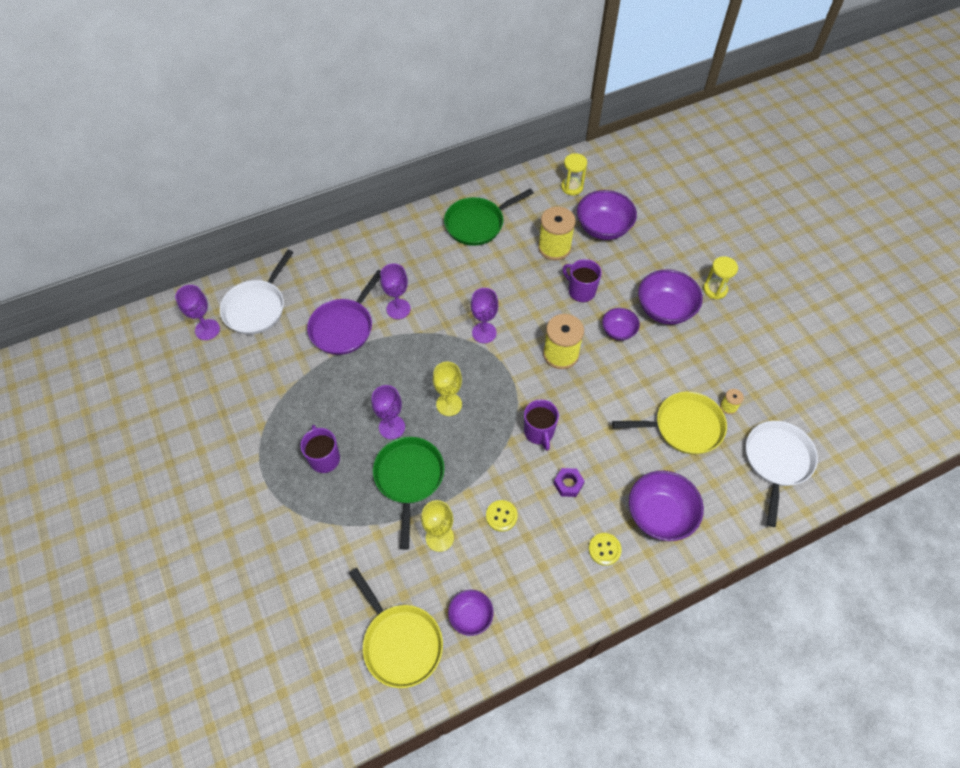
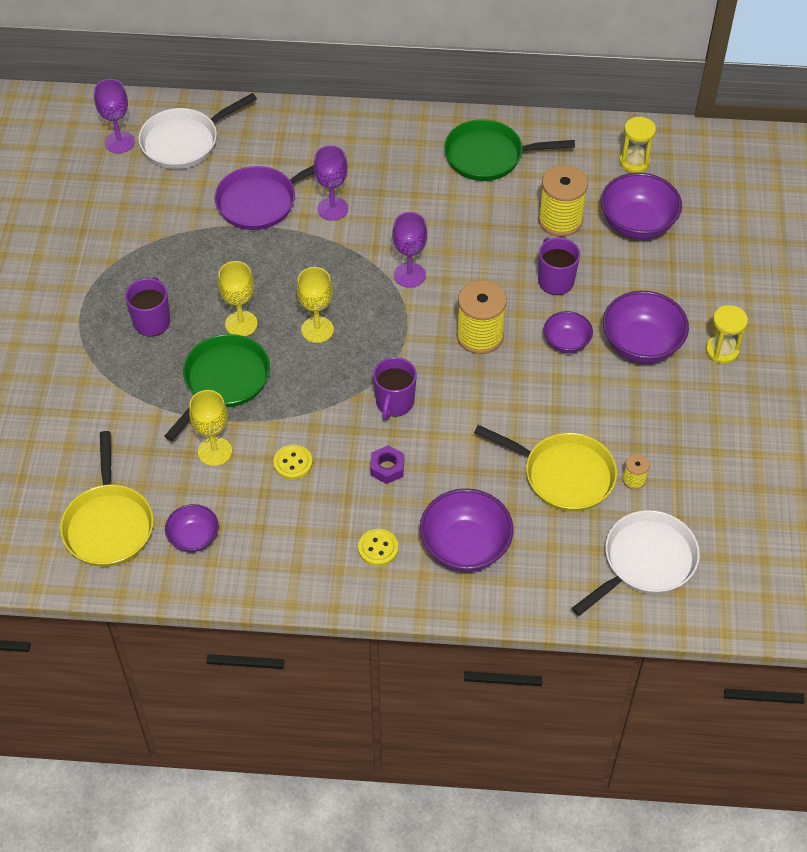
camera: 30 degrees right, 5 degrees down
purple goblet [372,385,405,439] -> yellow goblet [218,261,258,336]

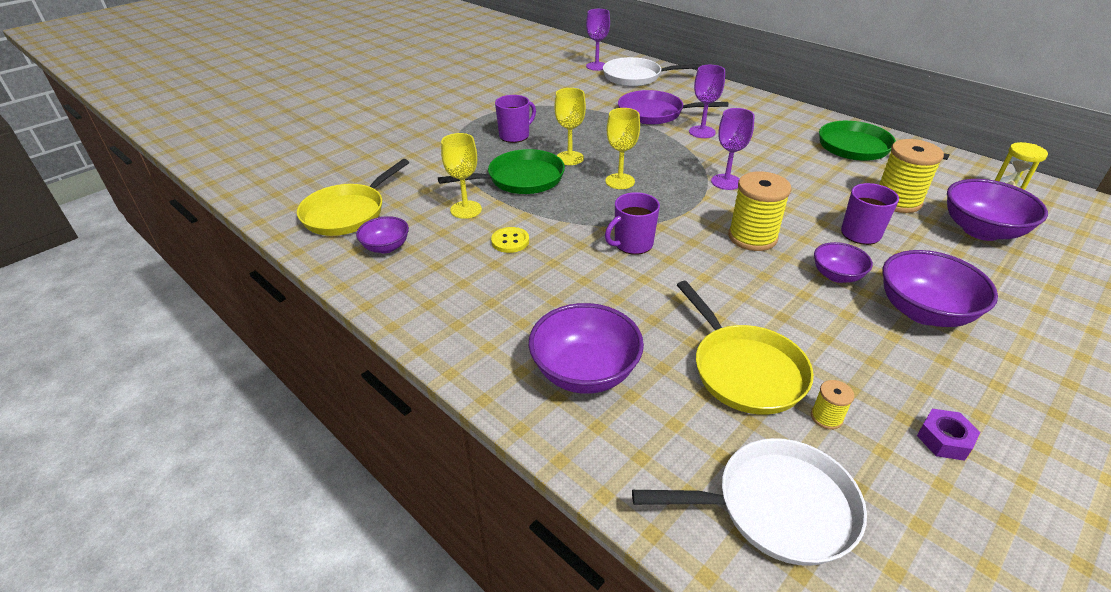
camera: 40 degrees right, 15 degrees down
yellow button [358,529,398,566] -> none
purple nut [371,445,404,484] -> purple nut moved to [917,409,981,461]
yellow hourglass [706,305,748,364] -> none

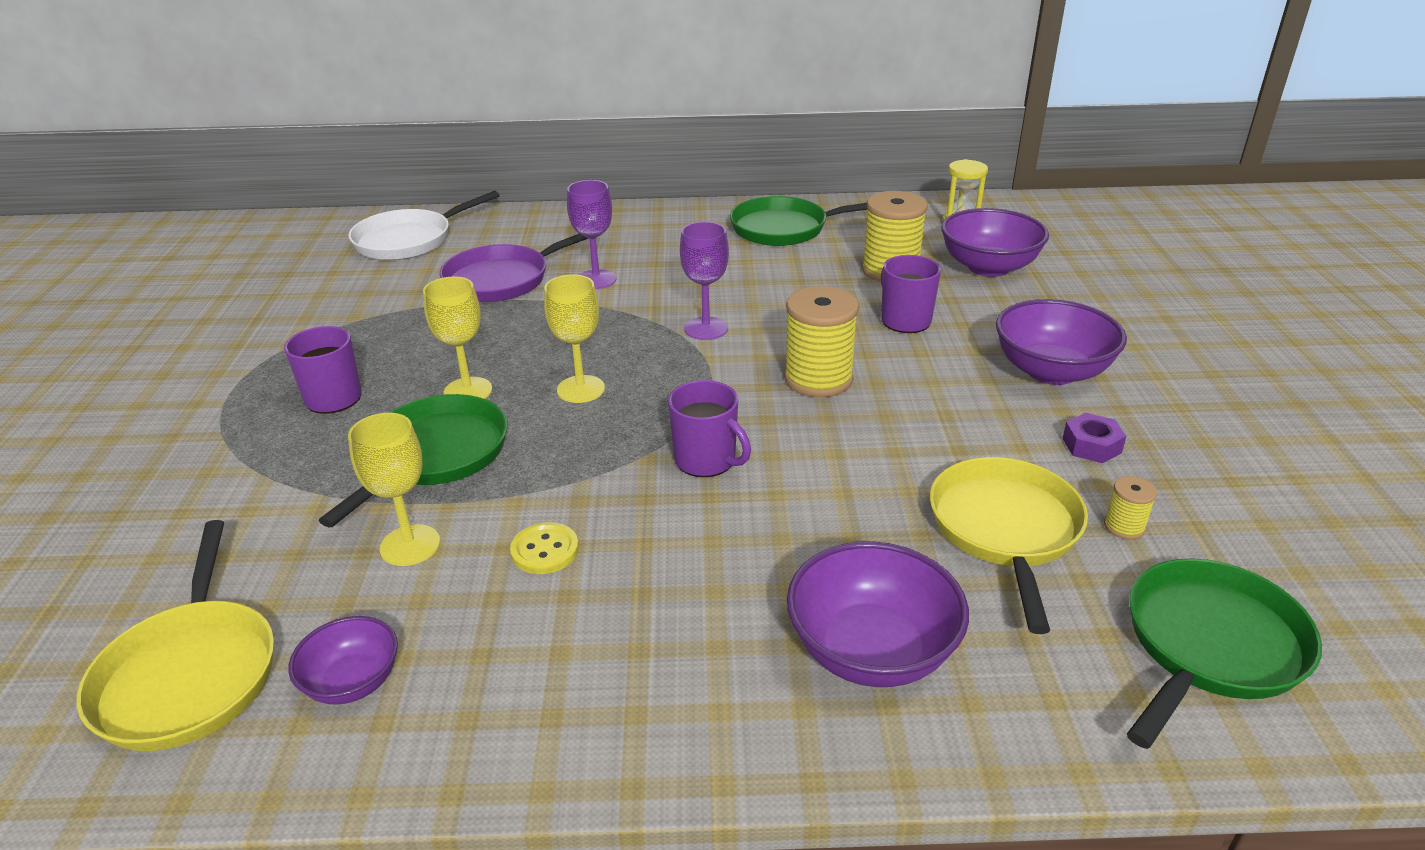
camera: 45 degrees left, 5 degrees down
purple goblet [586,9,610,71] -> none
purple mug [605,192,660,255] -> purple mug turned 60 degrees counterclockwise [668,380,751,477]
white pan [632,438,867,566] -> green pan [1127,558,1322,749]
yellow pan [677,281,814,415] -> yellow pan turned 105 degrees counterclockwise [930,457,1088,634]
purple bowl [814,242,873,283] -> none
purple nut [917,409,981,461] -> purple nut moved to [1062,413,1127,463]

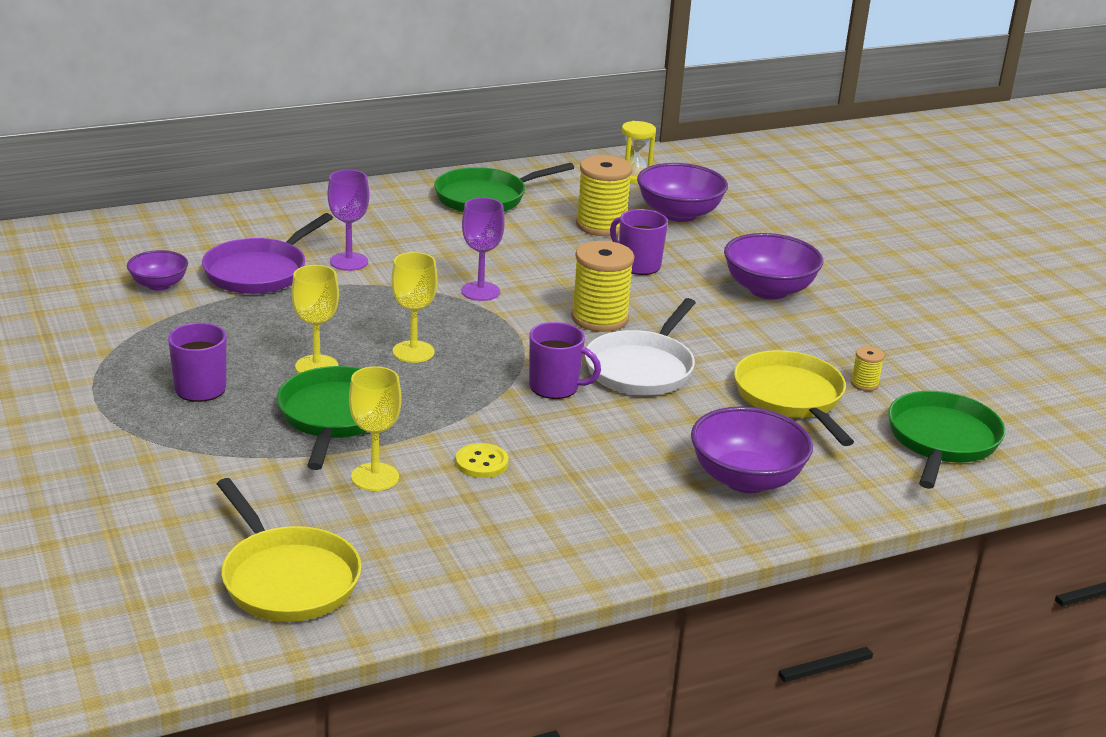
camera: 25 degrees left, 5 degrees down
purple bowl [288,616,398,705] -> purple bowl moved to [127,250,188,291]
white pan [349,191,499,260] -> white pan moved to [585,298,696,395]
purple nut [1062,413,1127,463] -> none

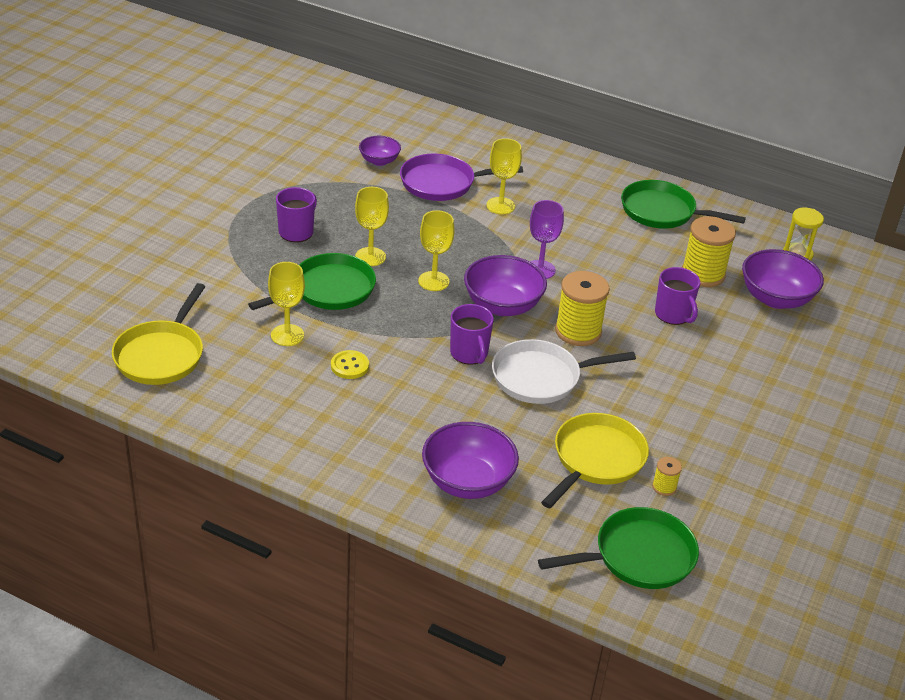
camera: 50 degrees right, 10 degrees up
purple goblet [328,170,369,271] -> yellow goblet [486,138,522,214]
purple mug [610,209,668,275] -> purple mug turned 150 degrees clockwise [655,267,700,325]
purple bowl [724,233,823,299] -> purple bowl moved to [464,255,547,316]

